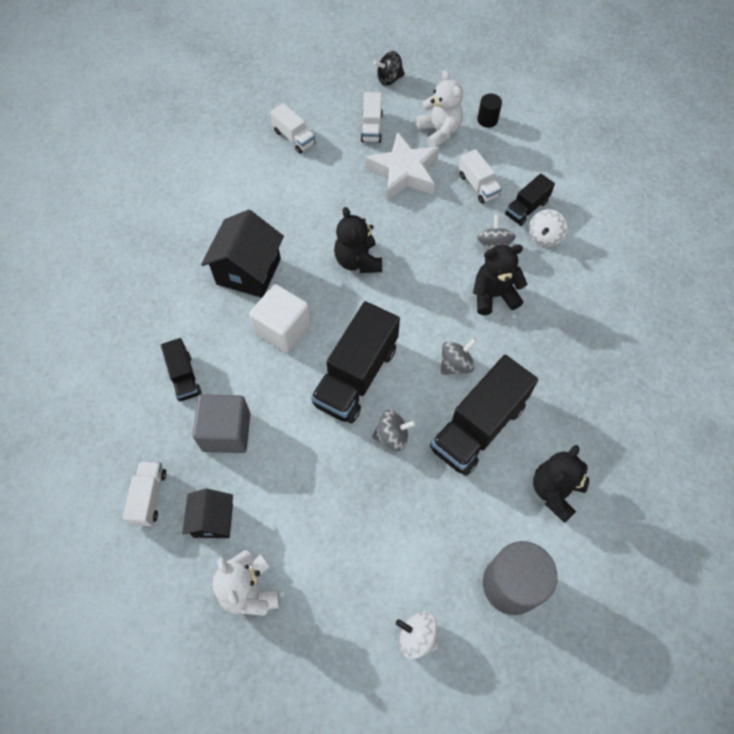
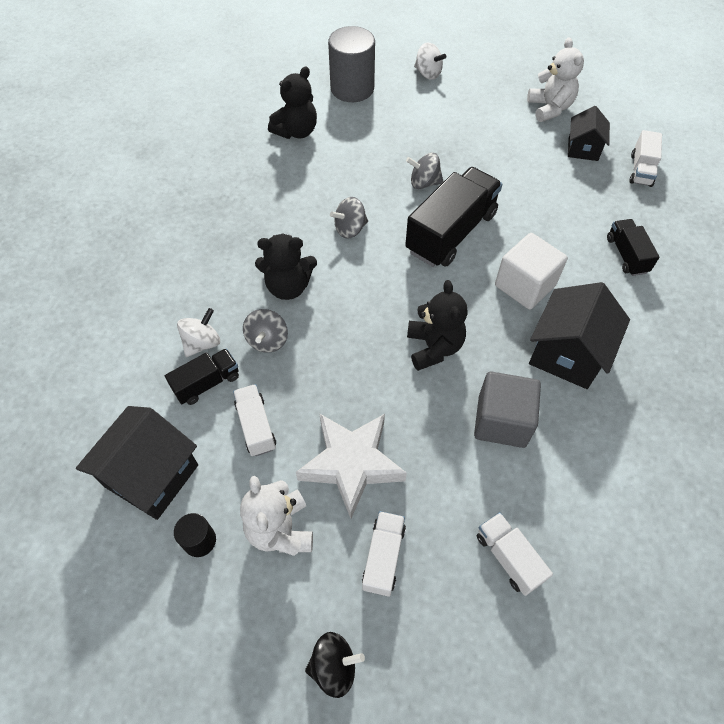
camera: 170 degrees left, 5 degrees down
grey cube [193,394,250,453] -> grey cube moved to [474,371,541,448]
black truck [430,355,538,476] -> none
none -> black house [76,406,198,520]

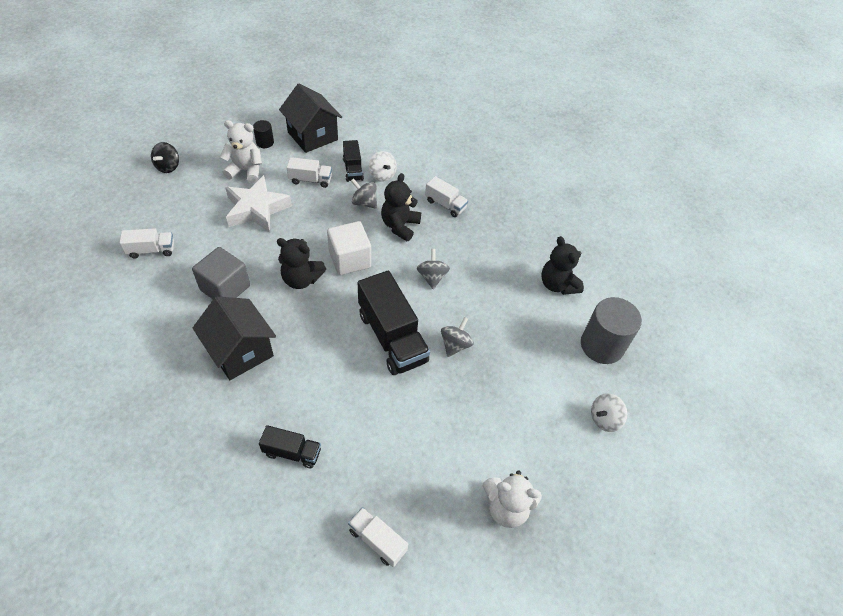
camera: 110 degrees right, 5 degrees down
white truck [362,511,406,597] -> white truck moved to [425,176,468,217]
white cube [495,233,568,309] -> white cube moved to [327,221,371,275]
black house [568,106,610,161] -> none

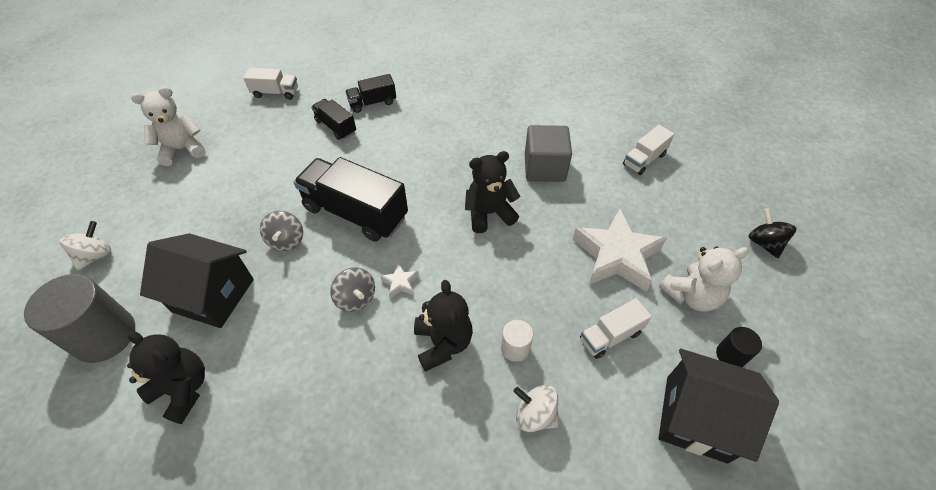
camera: 150 degrees right, 0 degrees up
black house [192,296,276,380] -> black house moved to [140,233,254,328]
white cube [327,221,371,275] -> none
black truck [343,140,364,182] -> black truck moved to [311,99,356,140]
grey spinning top [351,178,377,209] -> white cylinder [501,320,533,362]
white truck [425,176,468,217] -> none
none -> white star [380,263,419,298]

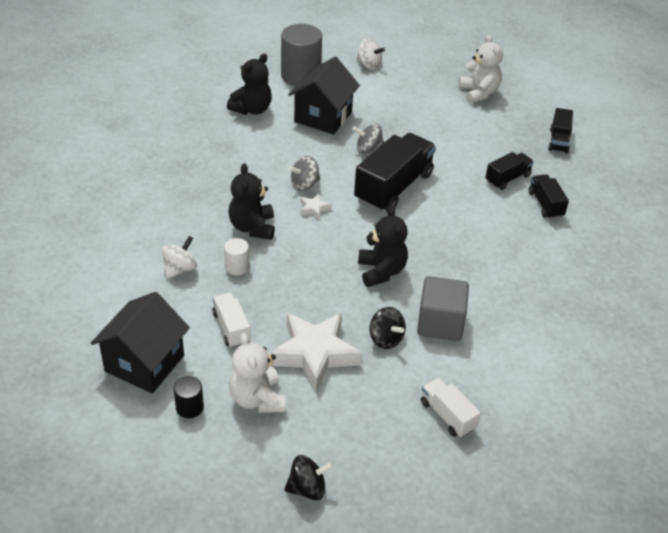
camera: 95 degrees right, 10 degrees down
white truck [244,68,298,100] -> black truck [548,108,573,154]
black teddy bear [414,280,473,372] -> black teddy bear turned 90 degrees clockwise [228,163,275,240]
none -> black spinning top [370,307,406,349]

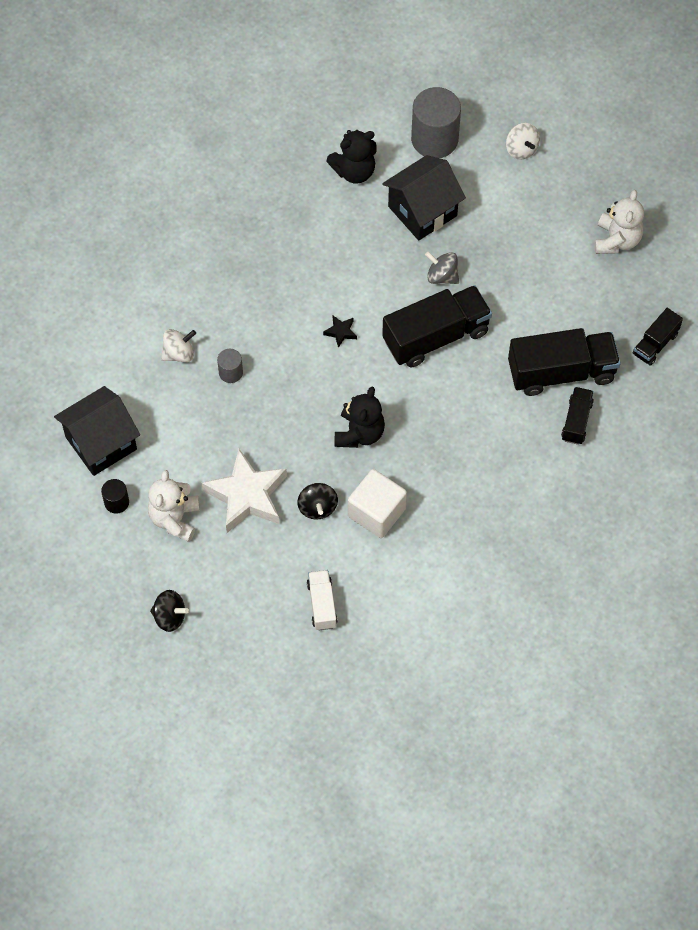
camera: 30 degrees right, 20 degrees up
white truck [212,293,251,348] -> none
white cylinder [224,238,249,275] -> grey cylinder [217,349,243,383]
black teddy bear [228,163,275,240] -> none
grey spinning top [288,156,320,191] -> none
white star [301,194,331,220] -> black star [323,316,357,348]
grey cube [417,276,469,341] -> white cube [348,469,407,538]
black truck [485,152,534,190] -> black truck [508,328,621,396], size x1.91

